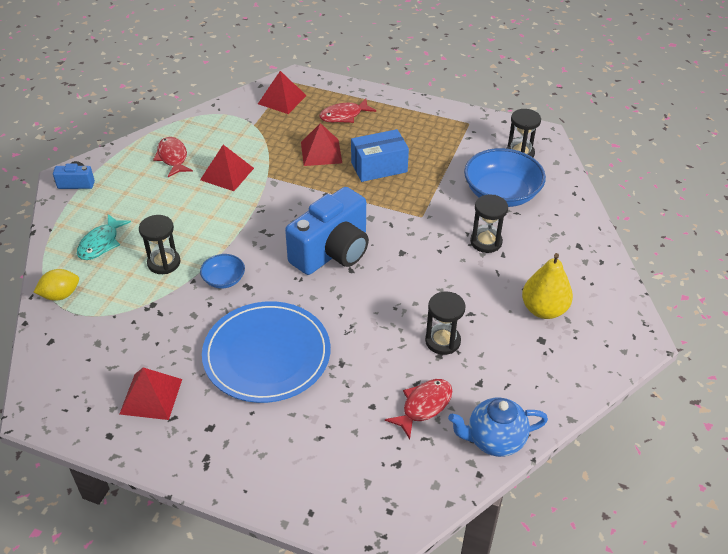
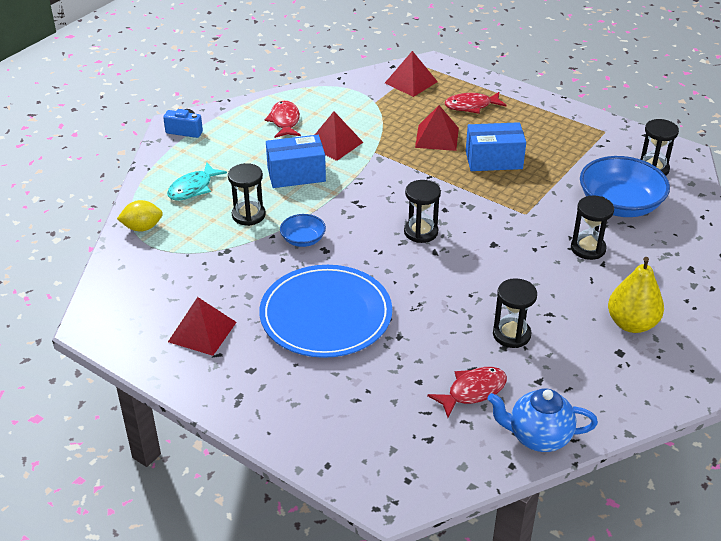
camera: 15 degrees right, 5 degrees down
blue camera [285,187,369,275] -> black hourglass [404,180,441,243]
none -> blue box [266,135,326,188]

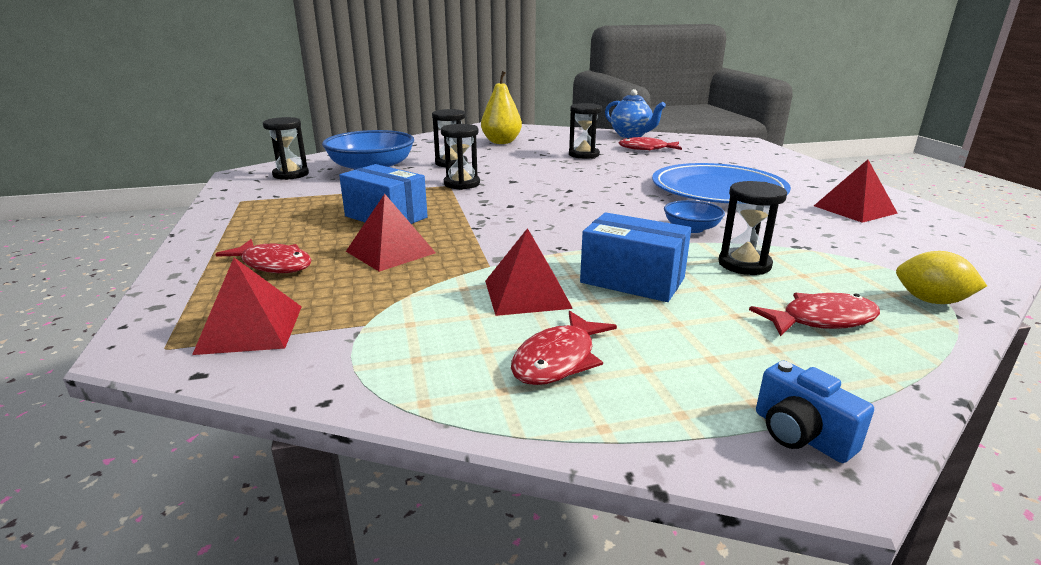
camera: 140 degrees left, 15 degrees down
turquoise fish [167,163,227,200] -> red fish [749,293,880,336]
black hourglass [404,180,441,243] -> black hourglass moved to [441,124,480,190]

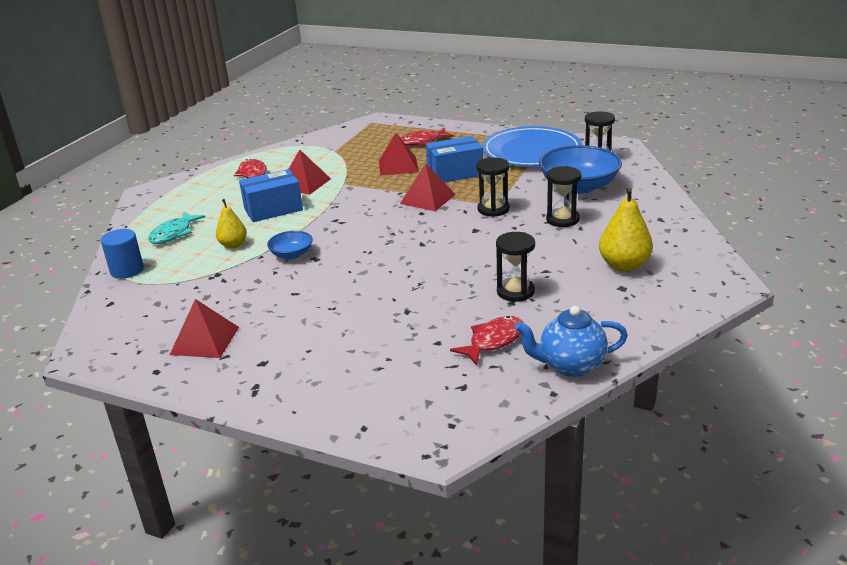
camera: 130 degrees right, 5 degrees up
red pyramid [192,258,302,355] -> red pyramid moved to [400,163,456,211]
blue plate [652,163,791,203] -> blue plate moved to [482,126,582,167]
black hourglass [718,181,787,275] -> yellow pear [216,199,247,248]
red fish [749,293,880,336] -> turquoise fish [148,212,205,244]
blue camera [756,361,874,463] -> none
yellow lemon [896,251,987,304] -> blue cylinder [101,229,144,279]

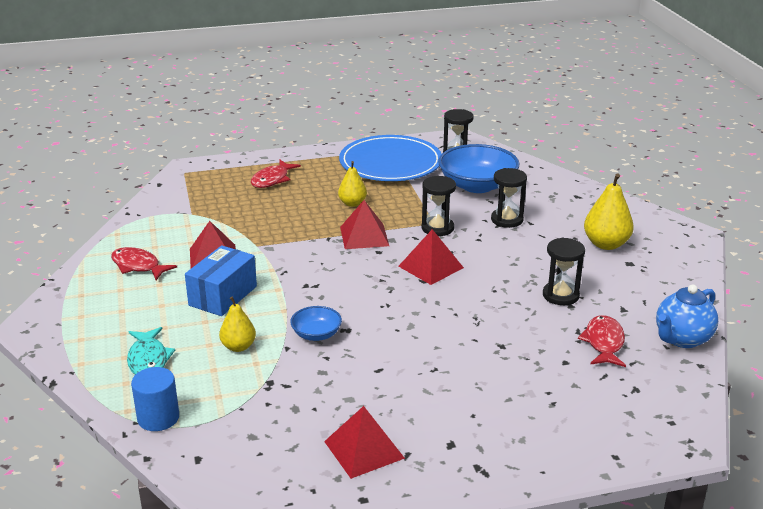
camera: 40 degrees left, 0 degrees up
red pyramid [379,133,419,176] -> red pyramid moved to [398,229,464,285]
blue box [426,136,483,182] -> yellow pear [338,161,367,207]

